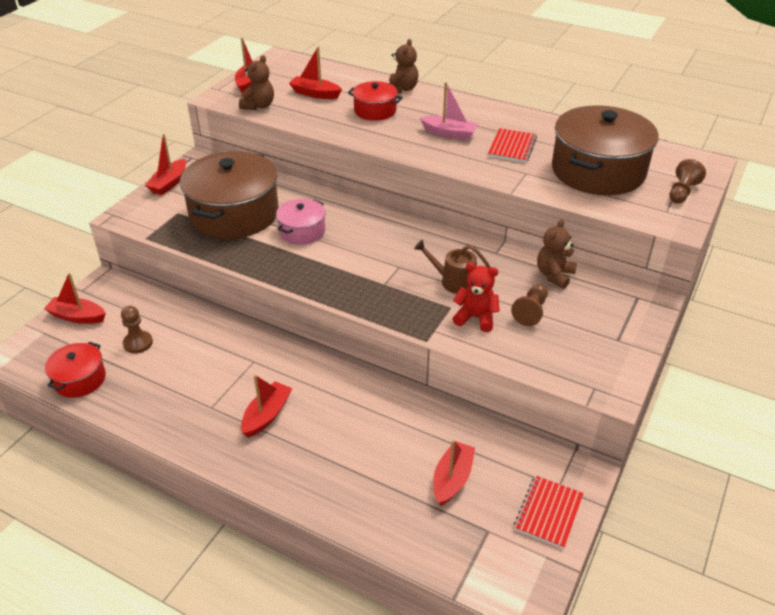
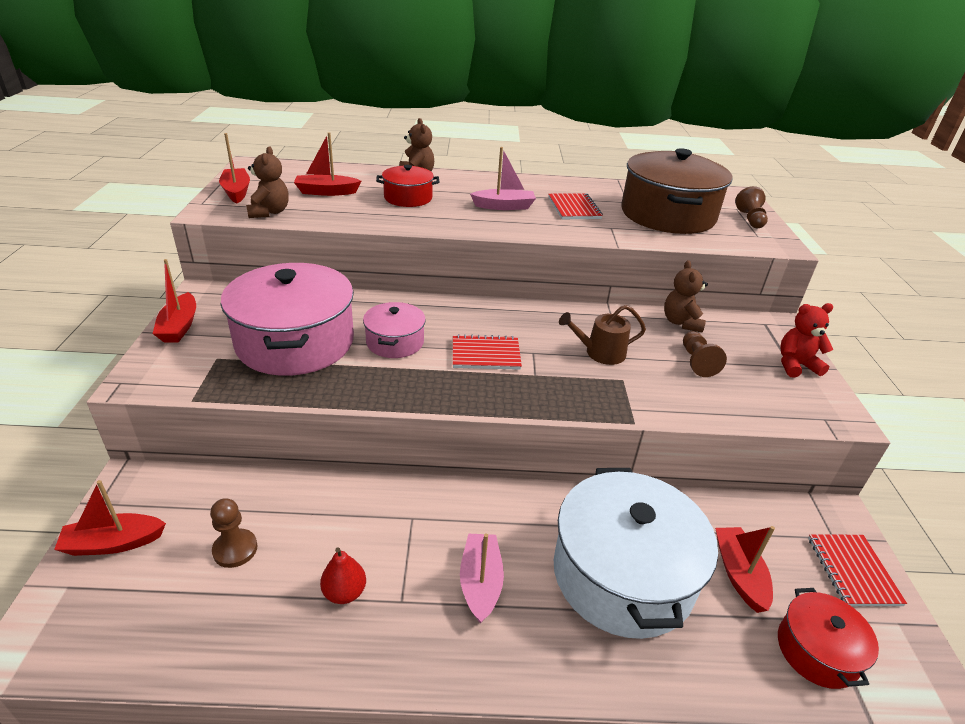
camera: 30 degrees left, 5 degrees down
red pot [45,342,106,398] -> red pot moved to [778,588,879,689]
brown pot [180,151,279,239] -> pink pot [221,263,354,376]
red boat [241,375,292,438] -> pink boat [460,533,504,624]
red teddy bear [452,262,500,332] -> red teddy bear moved to [780,303,833,378]
none -> red pear [320,547,366,604]
none -> red notebook [453,334,522,370]
none -> white pot [554,468,718,639]

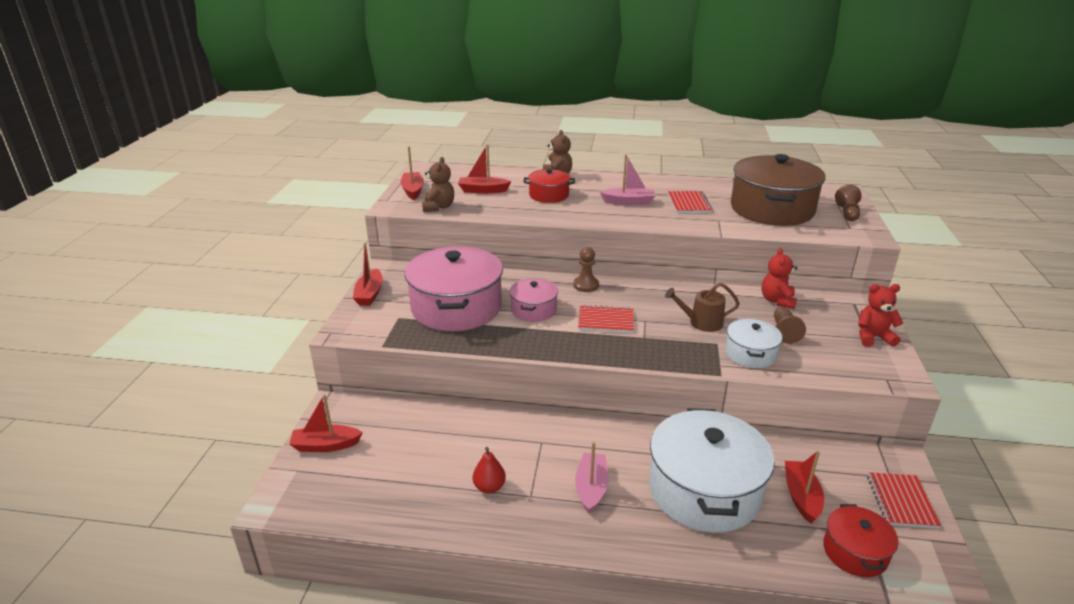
camera: 10 degrees right, 5 degrees down
brown pawn [210,498,258,568] -> brown pawn moved to [573,247,599,292]
brown teddy bear [664,260,708,333] -> red teddy bear [761,248,797,309]
none -> white pot [725,319,782,368]

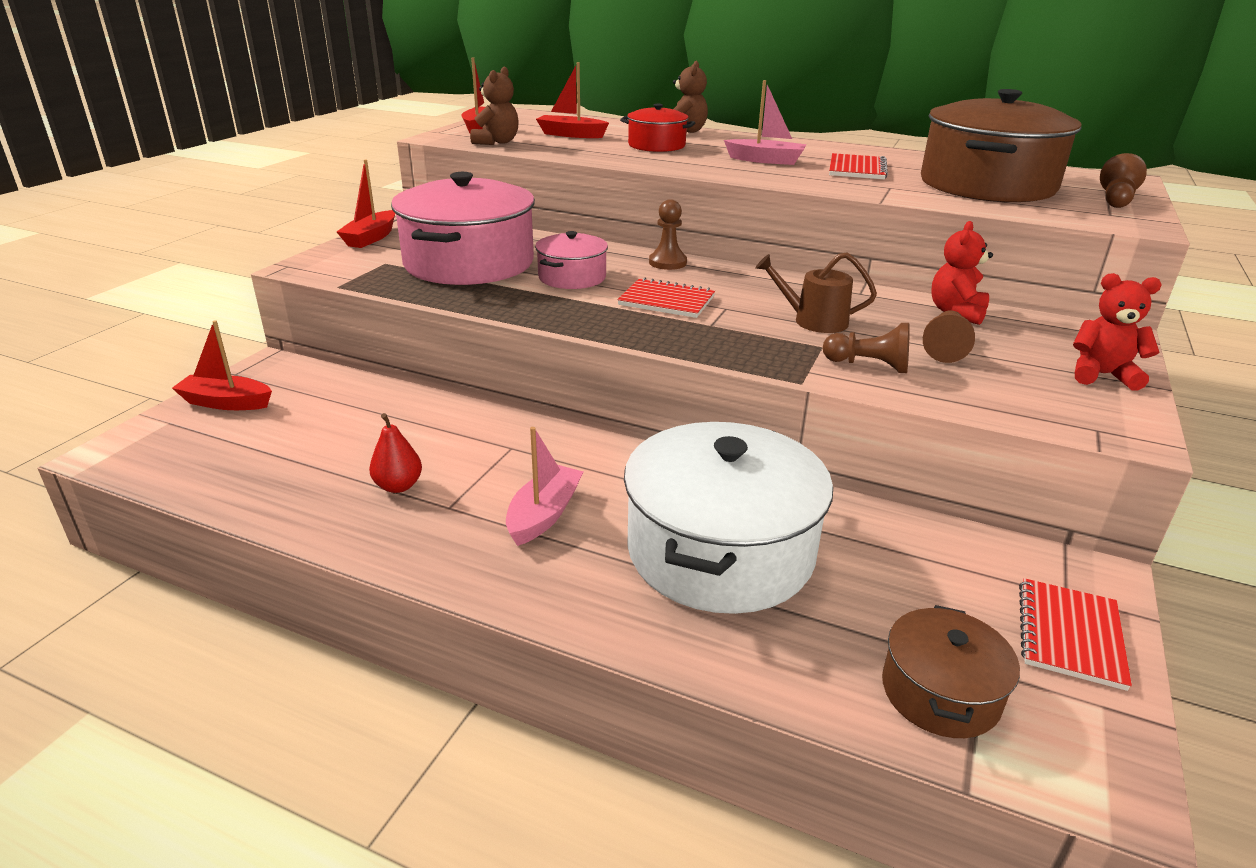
camera: 15 degrees right, 0 degrees up
white pot [725,319,782,368] -> brown pawn [823,323,910,373]
red boat [785,451,824,524] -> none
red pot [823,504,898,577] -> brown pot [882,605,1020,738]

